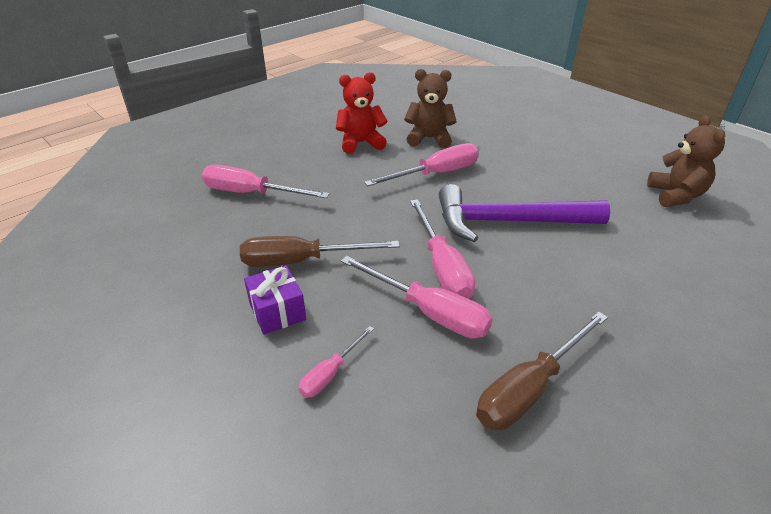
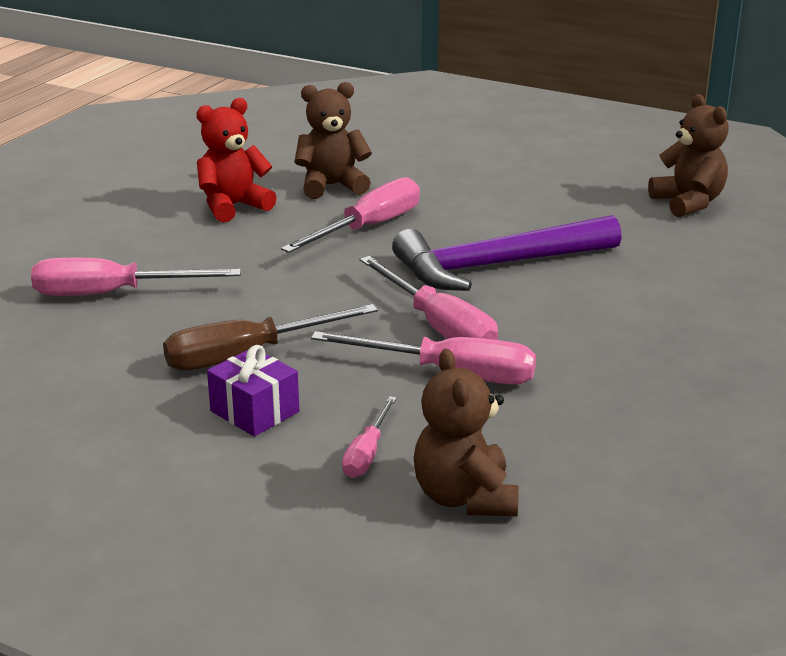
camera: 20 degrees left, 10 degrees down
brown screwdriver [476,312,608,430] -> none
none -> brown teddy bear [414,349,519,516]

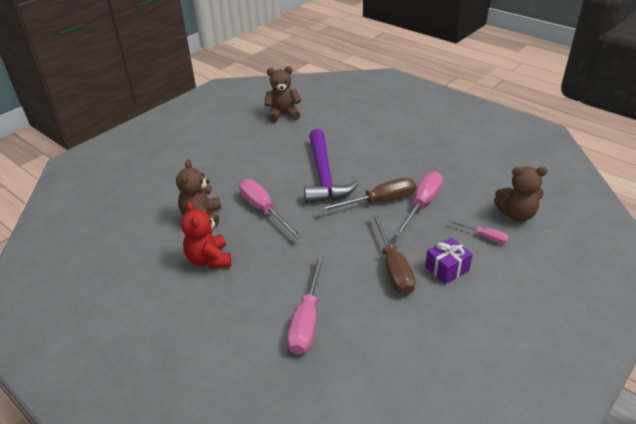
camera: 75 degrees left, 10 degrees up
pink screwdriver [360,256,498,340] -> brown screwdriver [318,178,416,212]

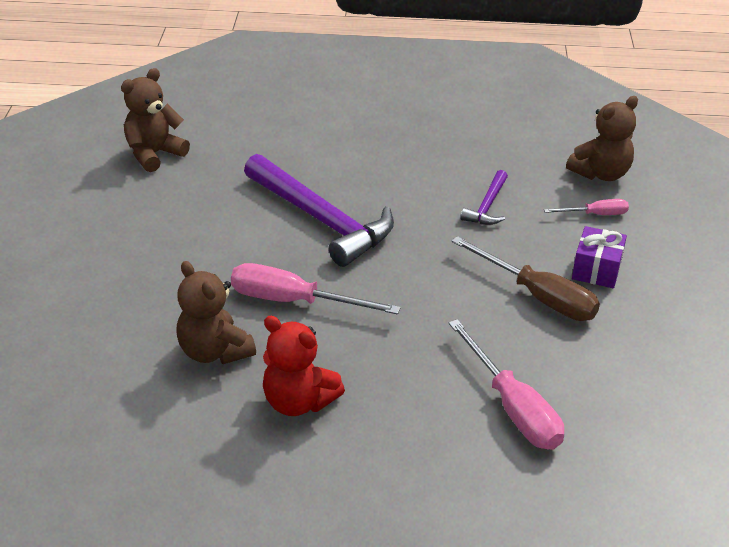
camera: 40 degrees left, 0 degrees up
brown screwdriver [318,178,416,212] -> none
pink screwdriver [394,172,443,237] -> purple hammer [460,170,508,225]

